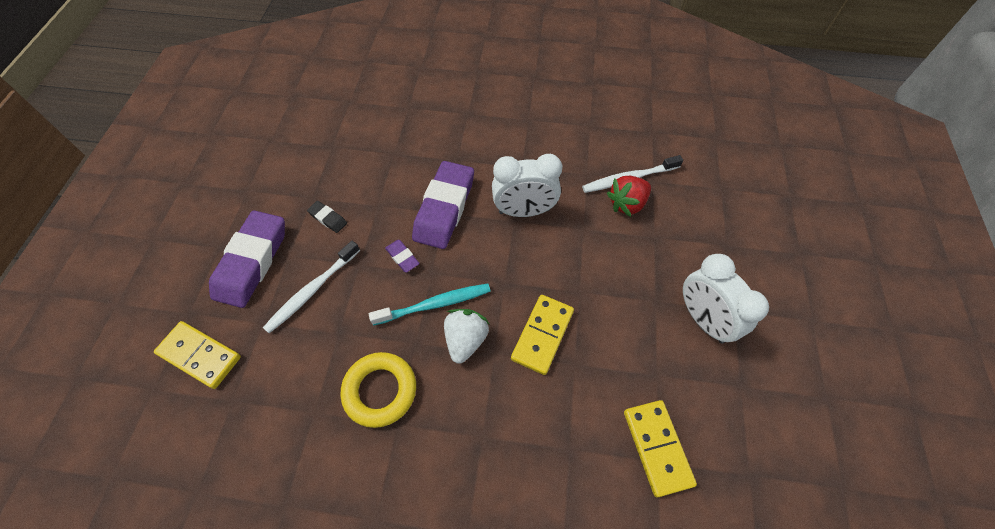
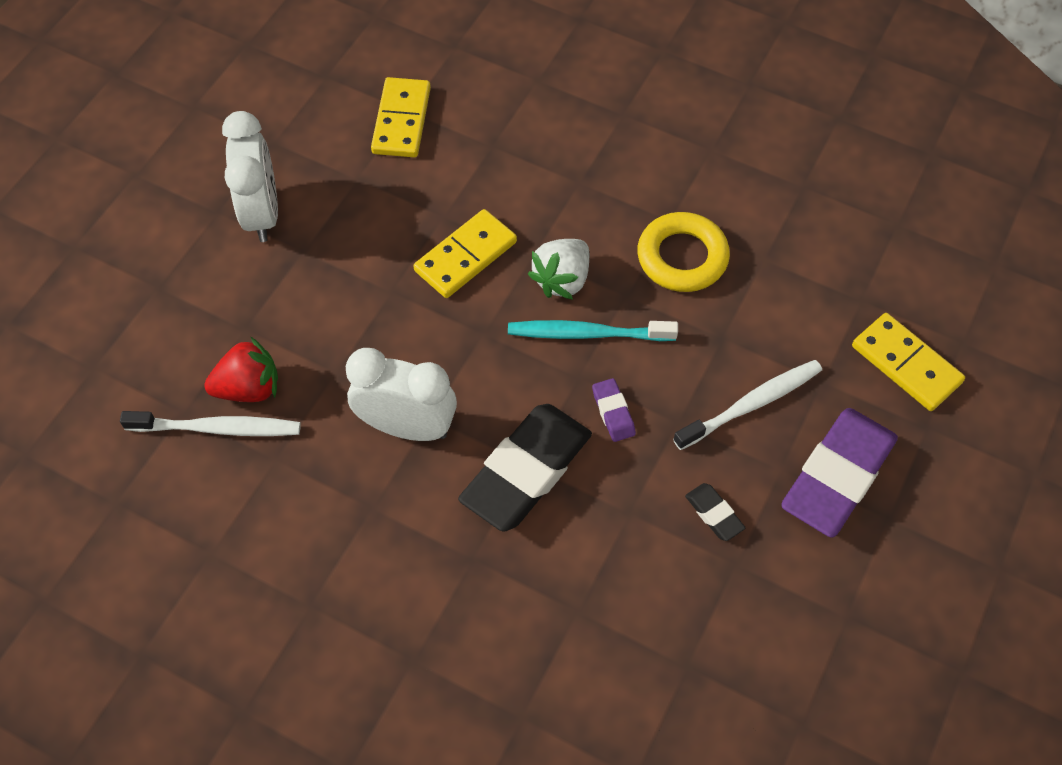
camera: 160 degrees left, 0 degrees up
purple eraser [412,161,474,249] -> black eraser [458,404,592,531]

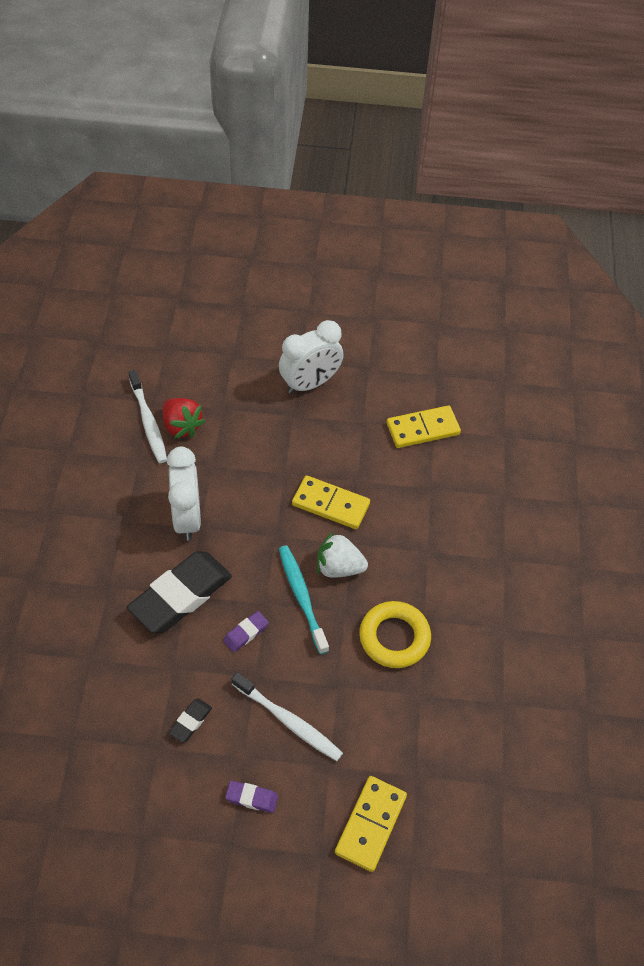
camera: 65 degrees right, 5 degrees down
black eraser [458,404,592,531] -> black eraser turned 60 degrees counterclockwise [127,552,232,633]
purple eraser [781,408,898,538] -> purple eraser [225,781,278,813], size x0.43

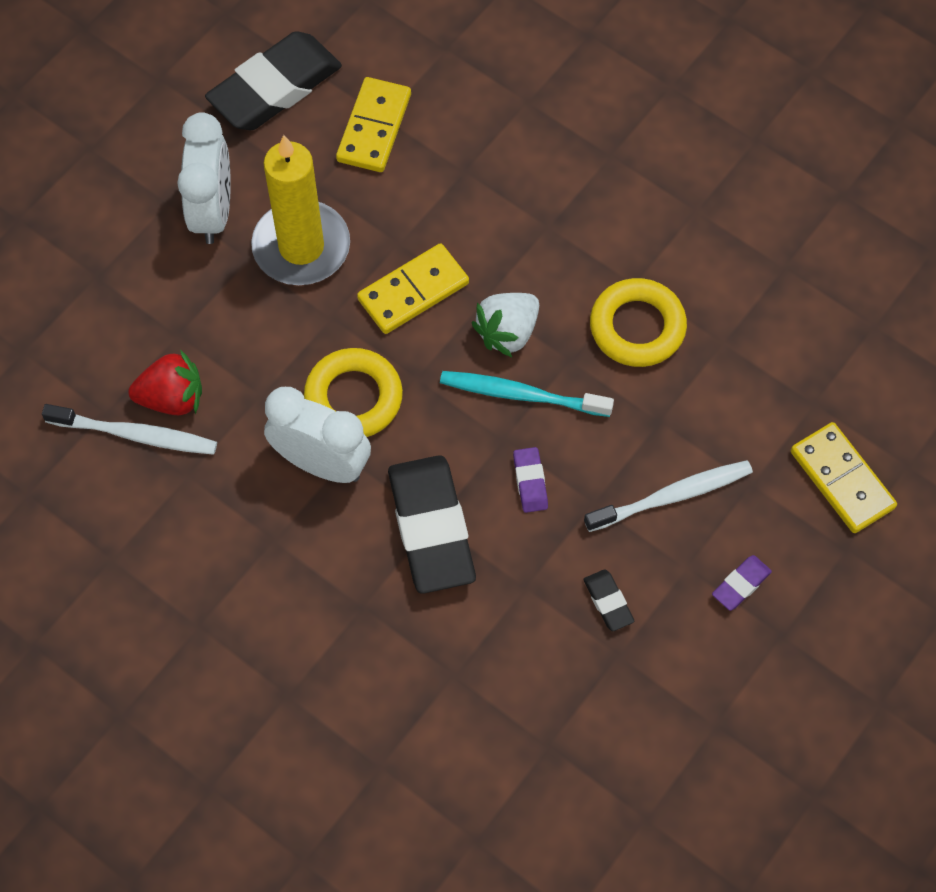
camera: 55 degrees left, 10 degrees up
none -> black eraser [205,31,342,130]
none -> yellow candle [251,135,350,285]
none -> yellow ring [304,348,403,437]

